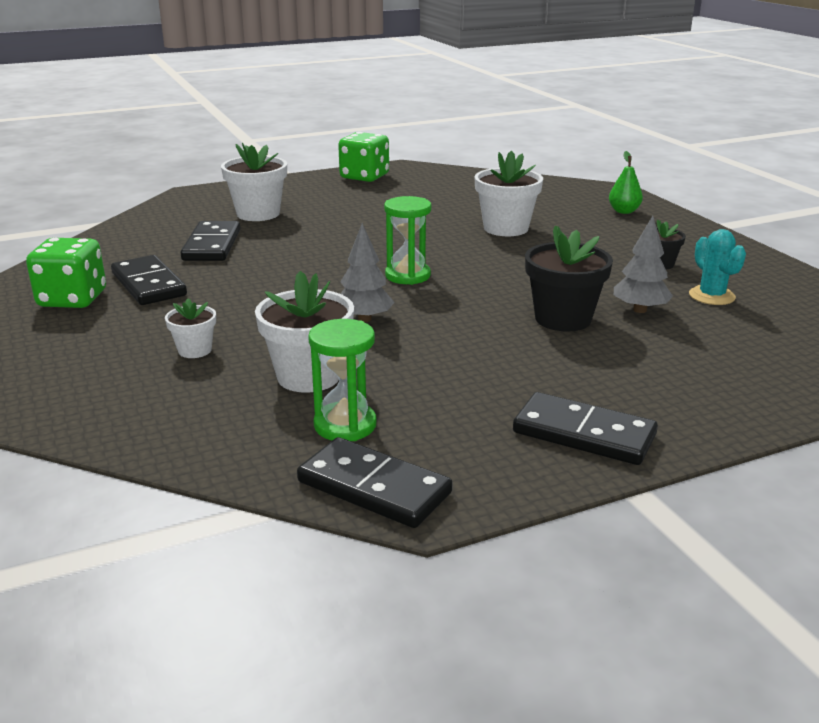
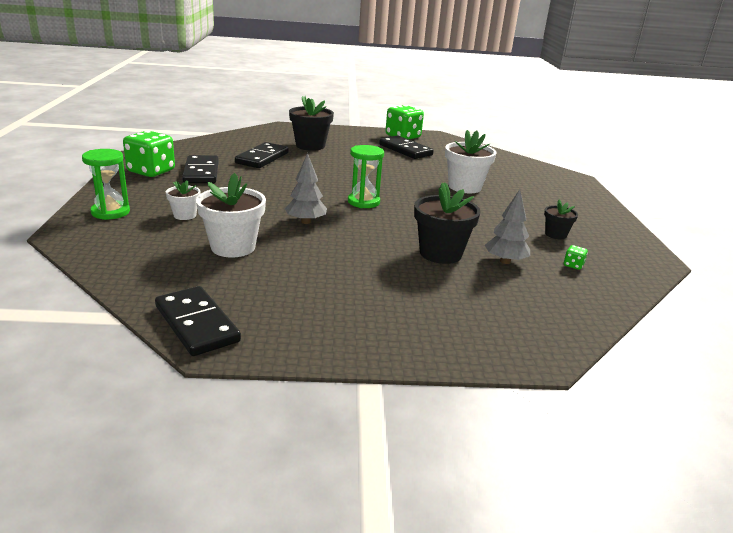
camera: 20 degrees right, 0 degrees up
white flower pot [221,143,287,221] -> black flower pot [289,96,334,151]
green hourglass [308,319,376,441] -> green hourglass moved to [82,149,130,220]
black domino [513,392,658,465] -> black domino moved to [379,136,434,159]
green pear [609,151,643,214] -> none
turquoise cactus [689,229,746,305] -> green dice [564,245,588,270]

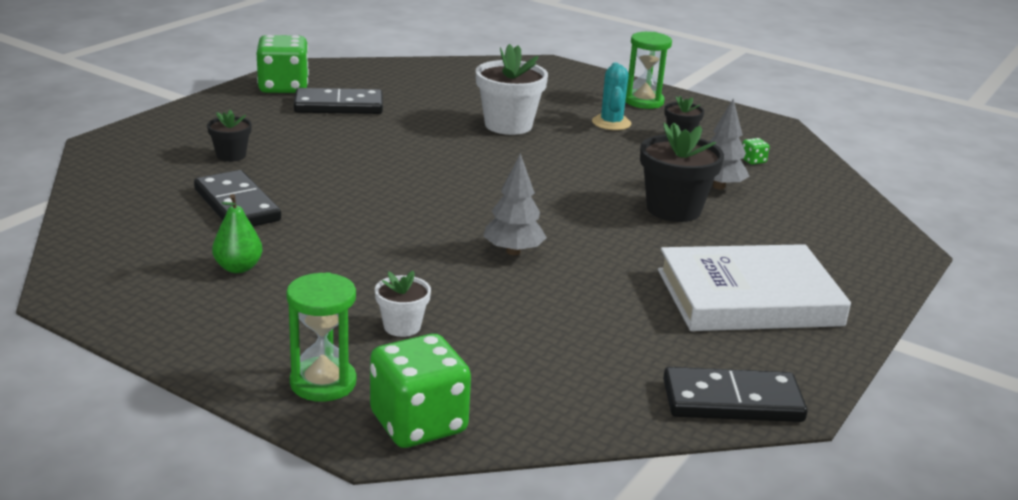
camera: 55 degrees left, 0 degrees up
green dice [123,131,175,177] -> green dice moved to [370,334,471,448]
black domino [182,155,219,183] -> green pear [212,194,263,273]
white flower pot [196,173,266,257] -> none
black flower pot [289,96,334,151] -> black flower pot [207,110,252,162], size x0.55
green hourglass [348,145,384,208] -> green hourglass moved to [625,32,672,109]
none -> turquoise cactus [592,62,631,130]
none -> white book [658,244,851,331]

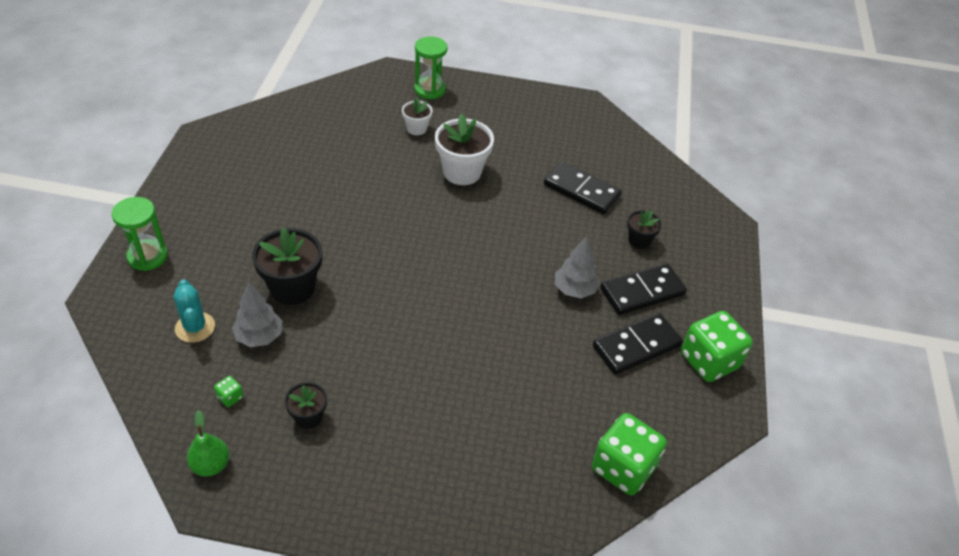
camera: 155 degrees right, 20 degrees up
green pear [212,194,263,273] -> green pear moved to [187,410,229,477]
green dice [370,334,471,448] -> green dice moved to [592,413,667,496]
white flower pot [476,44,548,135] -> white flower pot moved to [435,114,494,185]
grey tree [483,153,547,255] -> grey tree moved to [555,236,600,298]
turquoise cactus [592,62,631,130] -> turquoise cactus moved to [174,279,215,343]
green hourglass [625,32,672,109] -> green hourglass moved to [112,197,168,271]
white book [658,244,851,331] -> none
black domino [663,367,808,422] -> black domino moved to [600,263,687,315]

